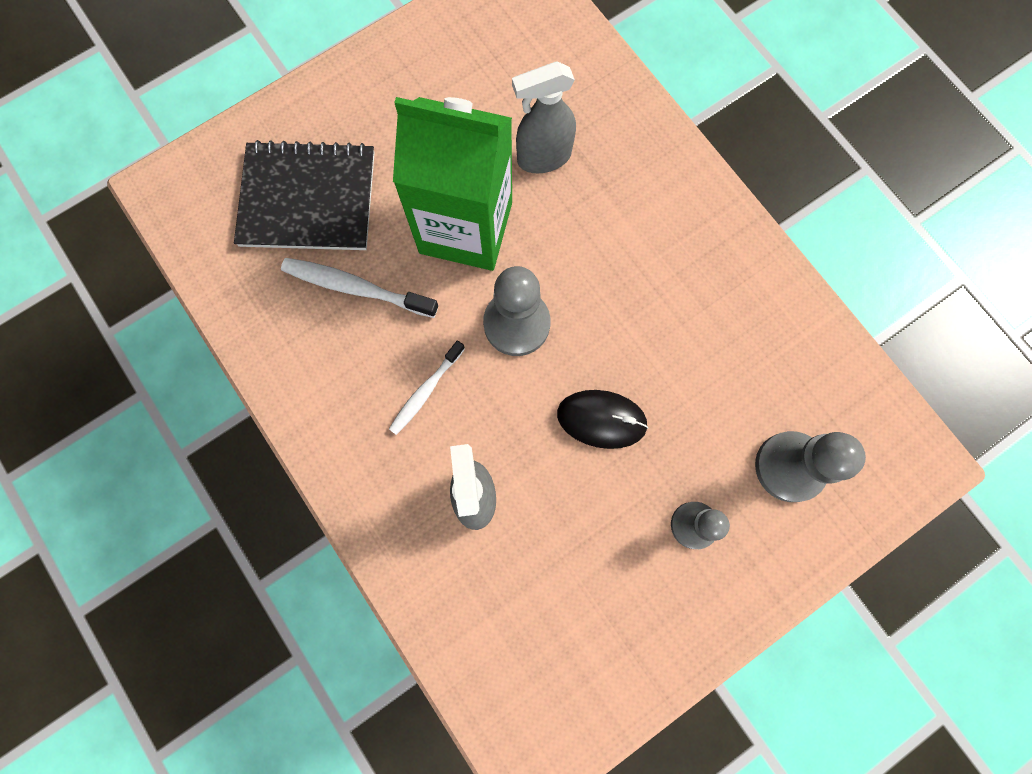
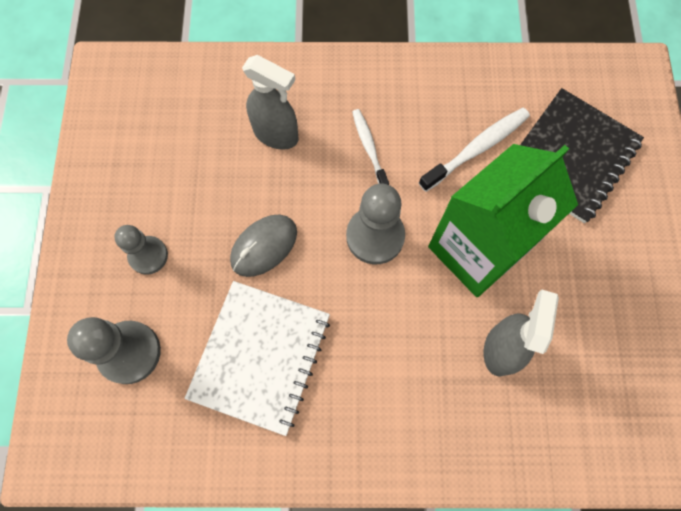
camera: 125 degrees right, 5 degrees down
black mouse [557,390,649,449] -> grey mouse [230,214,297,277]
none -> white notebook [184,281,330,436]

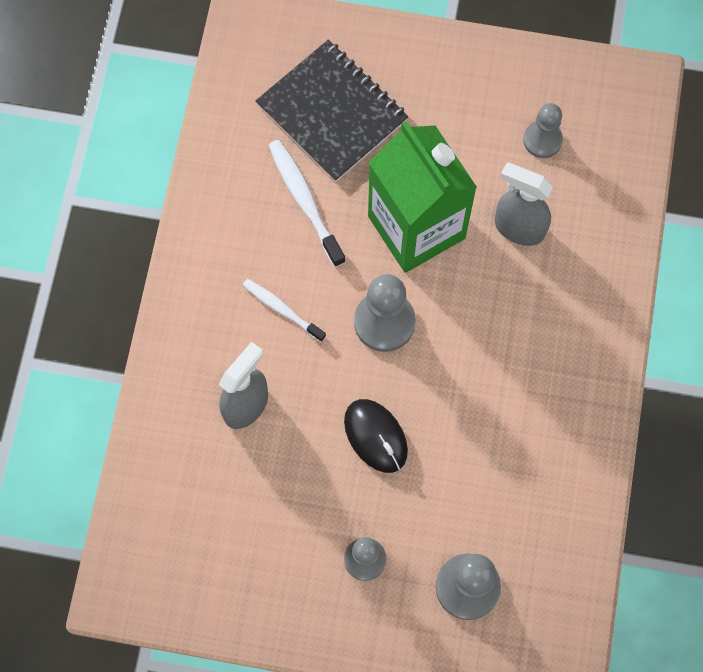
camera: 80 degrees left, 0 degrees up
white notebook [184,281,330,436] -> none
grey mouse [230,214,297,277] -> black mouse [344,399,408,473]
white toothbrush [352,109,389,185] -> white toothbrush turned 45 degrees clockwise [243,279,326,342]
none -> grey pawn [523,103,563,158]

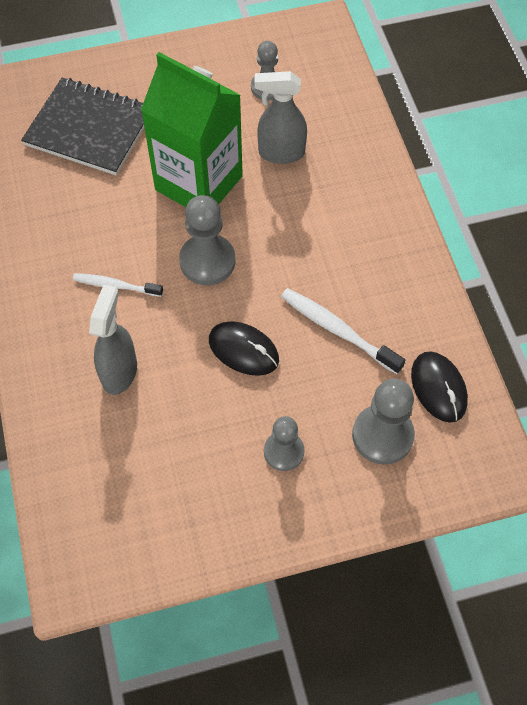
camera: 25 degrees left, 10 degrees down
white toothbrush [268,140,346,267] -> white toothbrush moved to [281,288,405,374]
none -> black mouse [411,351,468,423]

